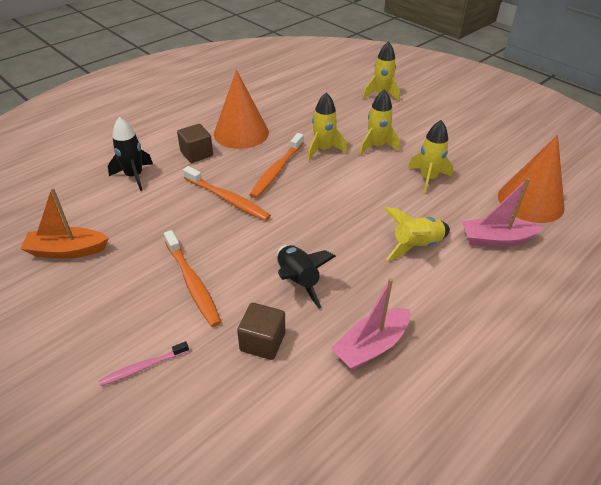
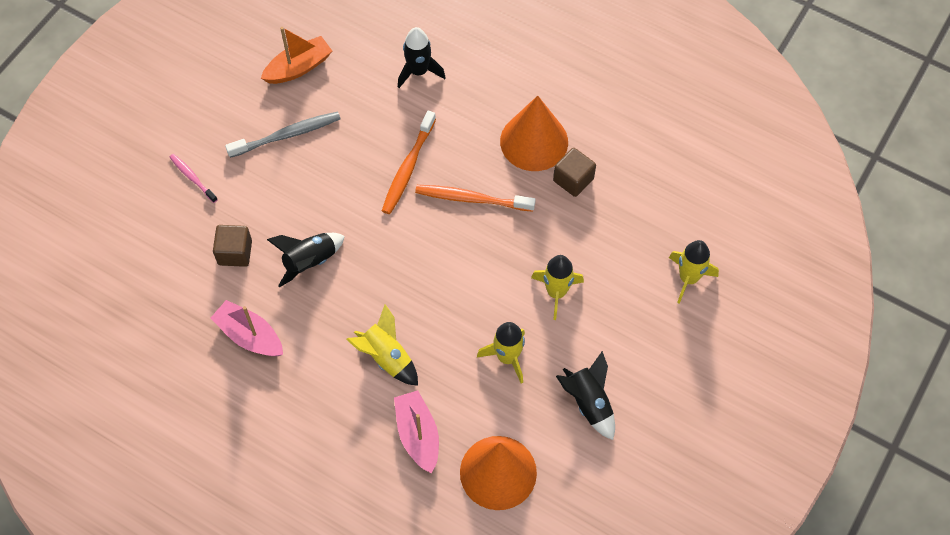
camera: 75 degrees right, 20 degrees up
orange boat [20,188,109,259] -> orange boat turned 75 degrees clockwise [261,27,332,84]
orange toothbrush [164,230,221,327] -> none
brown cube [177,124,213,163] -> brown cube moved to [553,148,596,197]
yellow rocket [307,92,347,161] -> none
none -> grey toothbrush [225,112,341,158]
none -> black rocket [556,351,615,440]

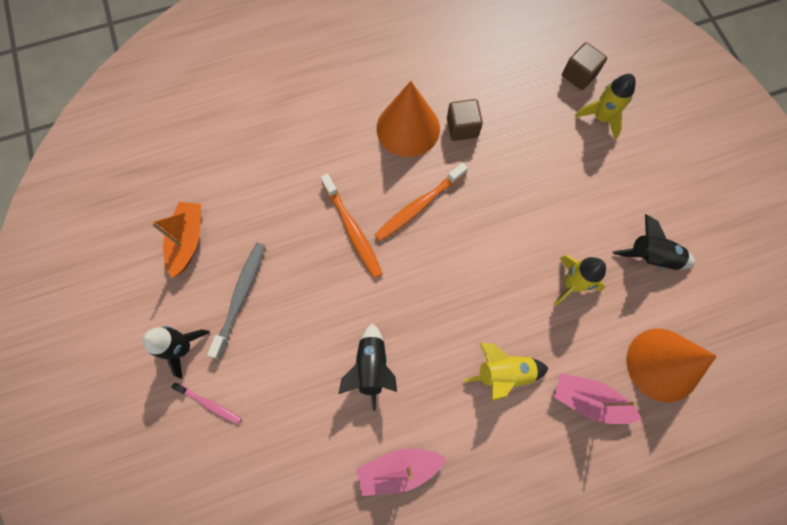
camera: 50 degrees left, 10 degrees up
pink toothbrush [169,154,218,203] -> pink toothbrush turned 150 degrees counterclockwise [171,383,242,424]
brown cube [213,225,252,267] -> brown cube moved to [562,42,607,90]
black rocket [398,27,446,88] -> black rocket moved to [143,326,210,379]
yellow rocket [531,255,584,320] -> none

